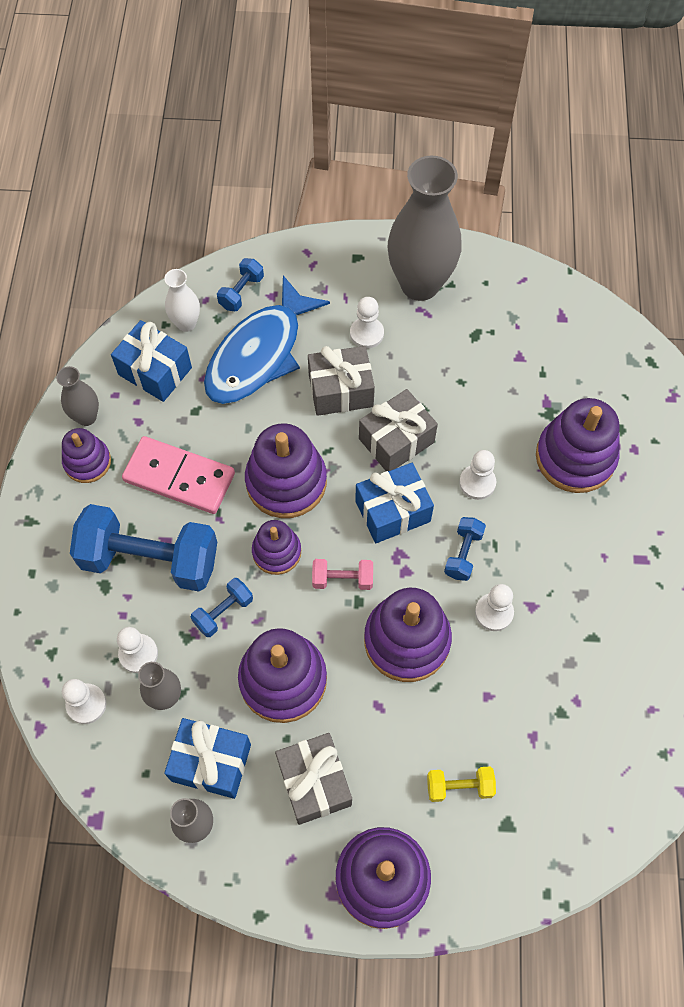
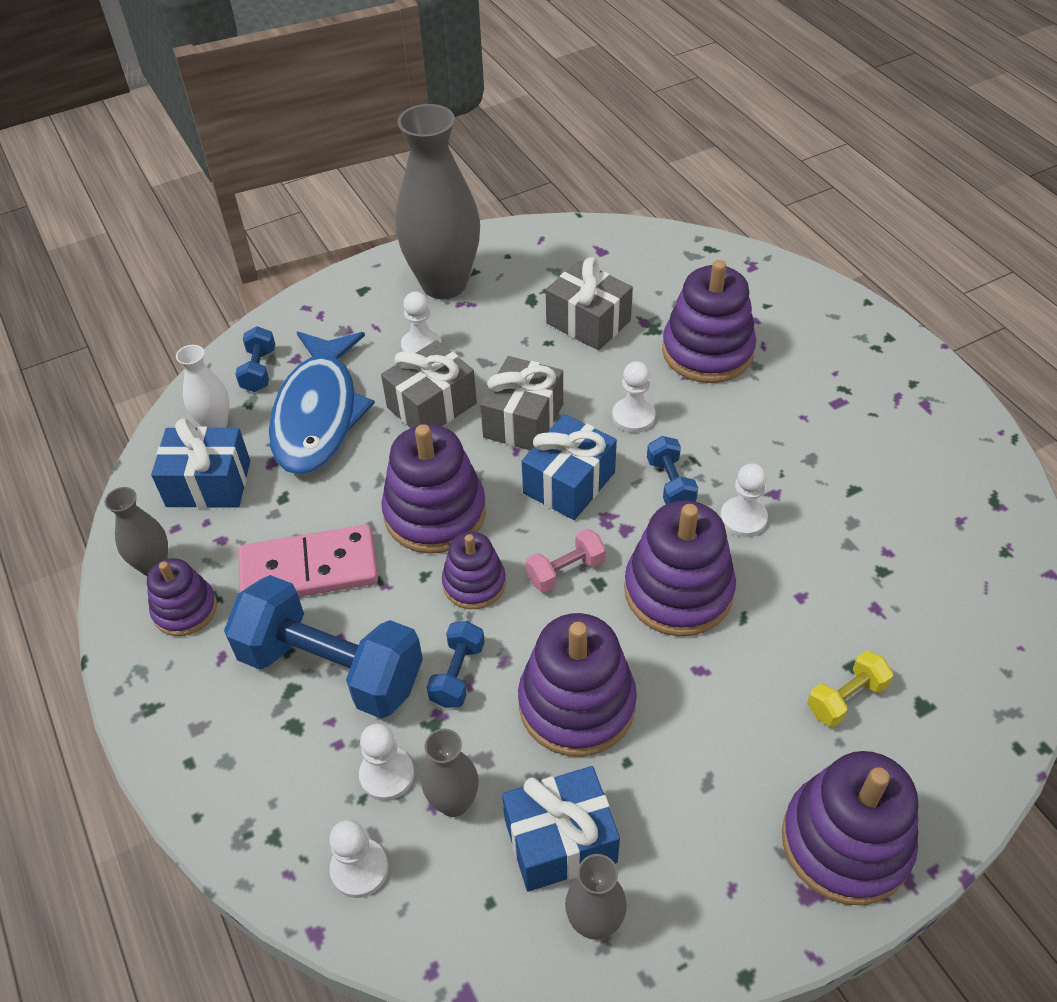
camera: 30 degrees left, 15 degrees down
blue dumbbell [70,504,217,591] -> blue dumbbell turned 45 degrees clockwise [224,575,423,718]
grey gift [275,733,352,825] -> grey gift moved to [546,257,633,350]

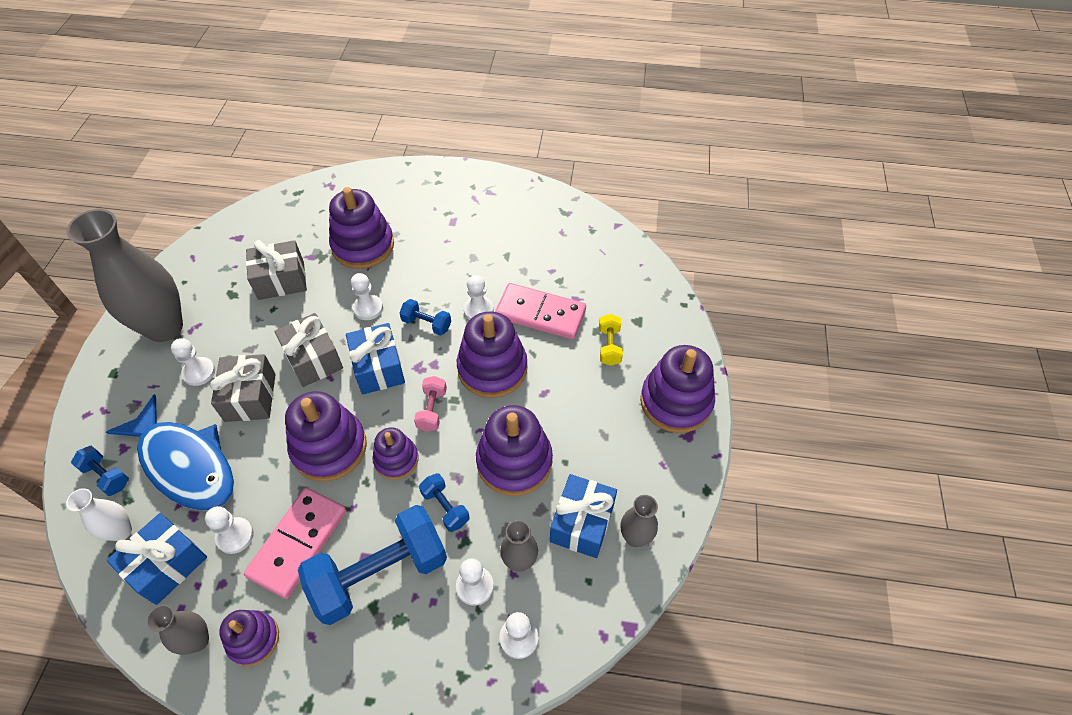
camera: 55 degrees left, 5 degrees up
none -> white pawn [205,506,254,554]
none -> pink domino [495,283,586,339]

